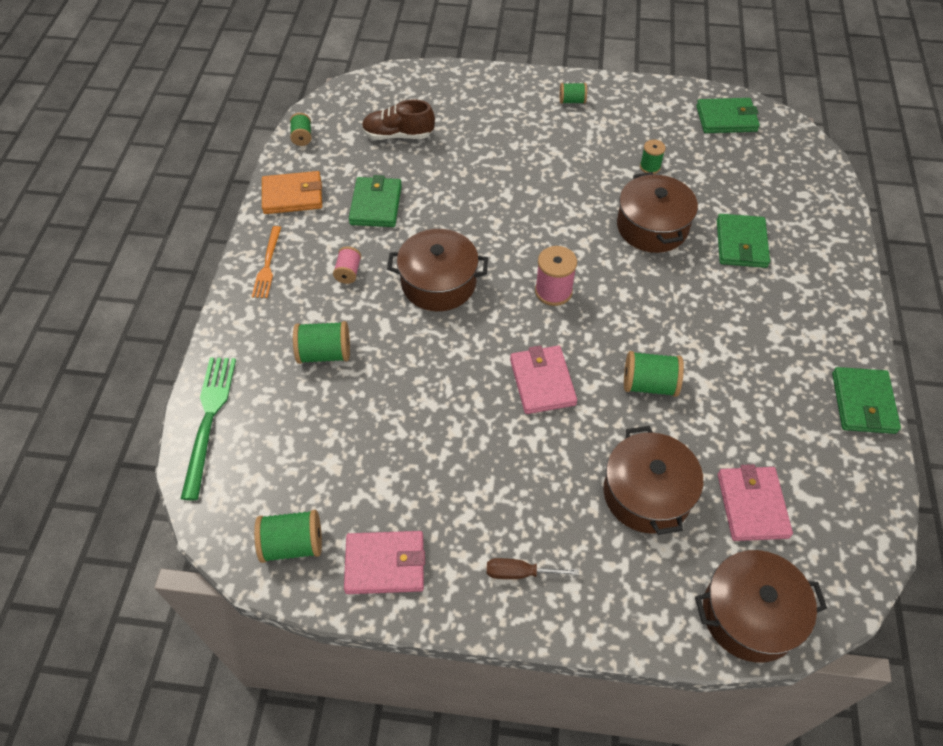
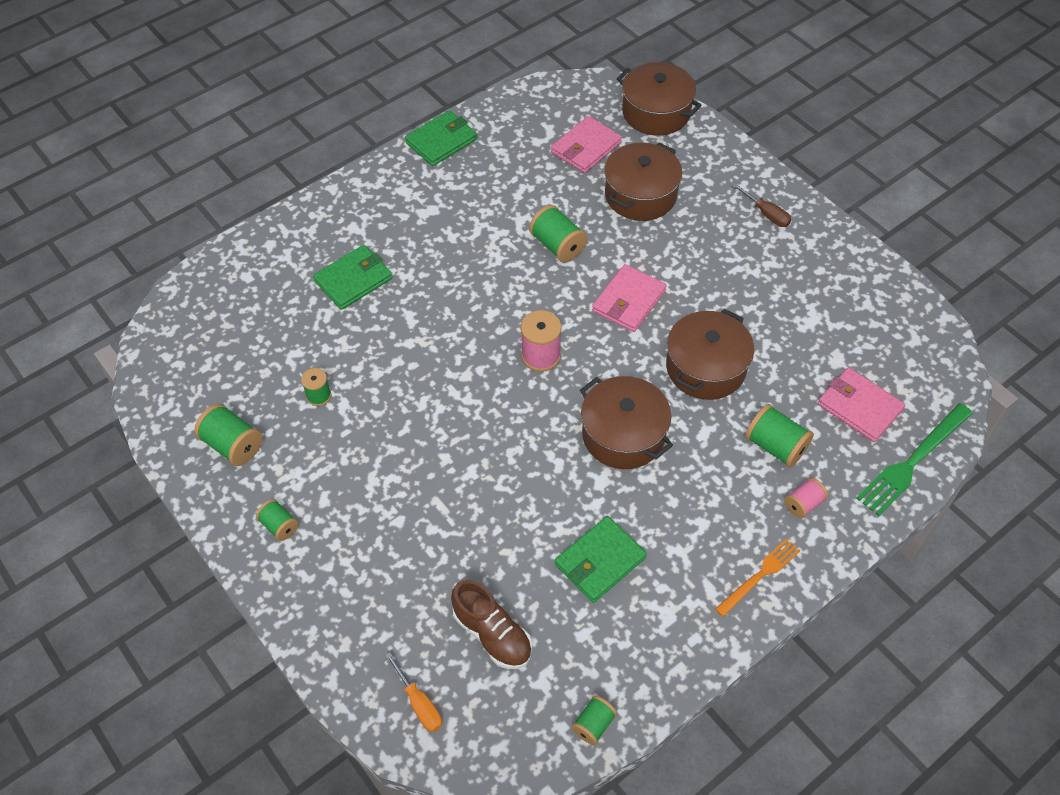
camera: 135 degrees left, 0 degrees up
green spool [254,510,322,563] -> green spool moved to [194,404,262,466]
orange wallet [262,171,322,214] -> none
pink spool [333,246,361,284] -> pink spool moved to [785,478,828,519]
pink wallet [344,531,425,594] -> pink wallet moved to [818,367,905,442]
brown pot [617,172,698,253] -> brown pot moved to [666,309,754,400]
green wallet [696,98,760,133] -> none
none -> orange screwdriver [385,652,442,732]

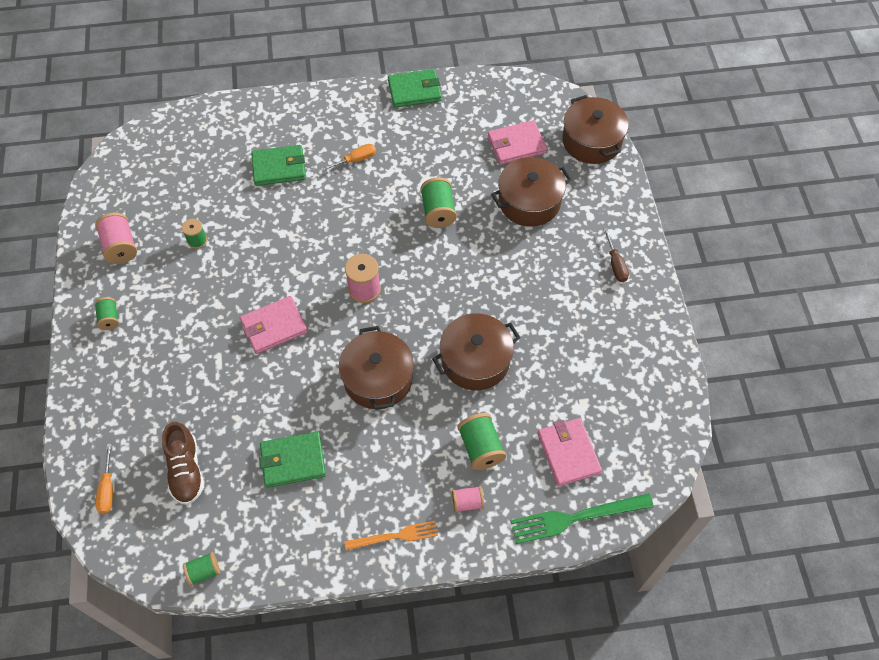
camera: 30 degrees right, 5 degrees up
green spool [194,404,262,466] -> pink spool [95,213,137,264]
pink wallet [592,264,667,332] -> pink wallet moved to [240,296,308,354]
none -> orange screwdriver [320,144,376,172]

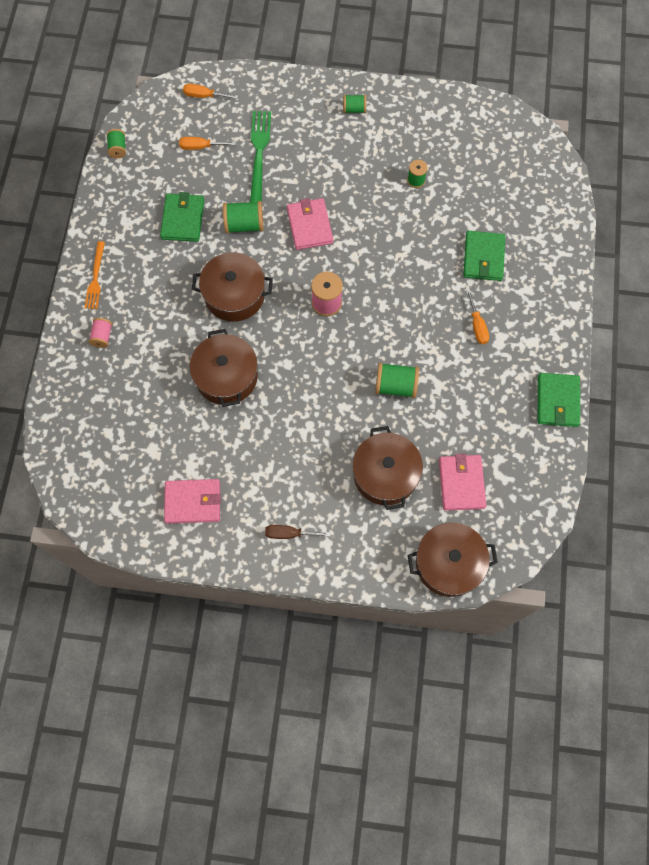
camera: 105 degrees right, 10 degrees up
pink spool [95,213,137,264] -> none
brown shoe [162,422,204,505] -> orange screwdriver [179,137,236,150]
green spool [458,413,506,470] -> green spool moved to [223,201,263,233]
green fork [510,493,654,544] -> green fork moved to [250,111,271,202]
pink wallet [537,418,602,486] -> pink wallet moved to [164,479,221,524]

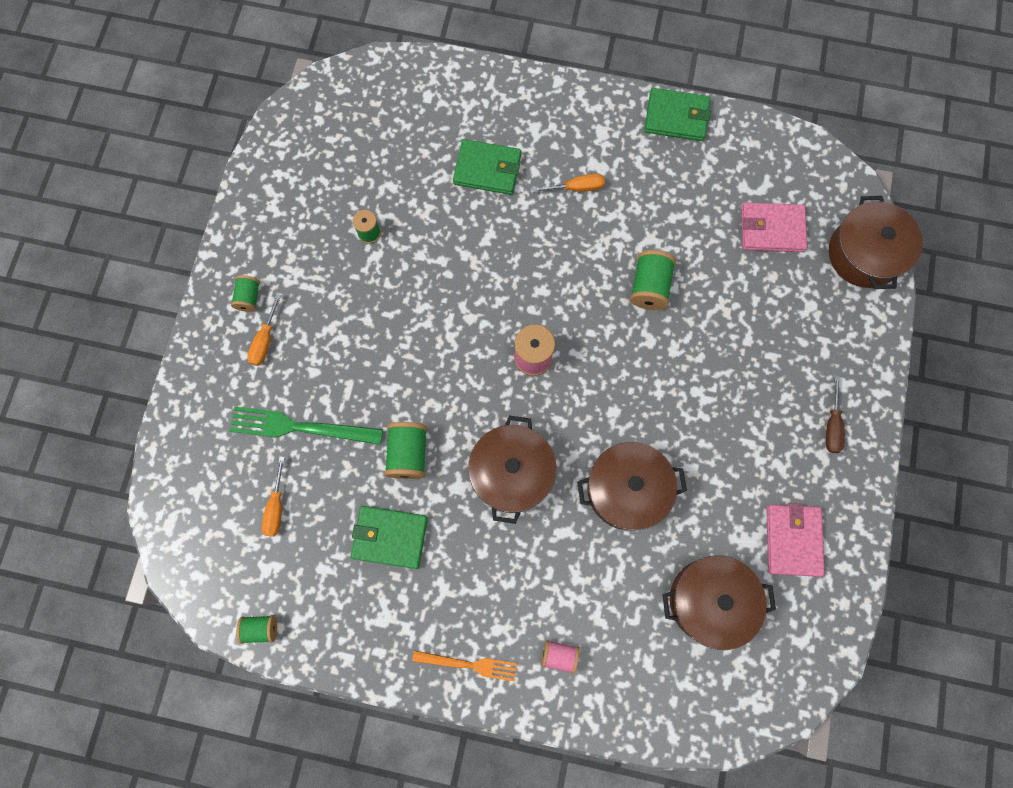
camera: 85 degrees left, 5 degrees up
orange screwdriver [183,84,238,99] -> orange screwdriver moved to [247,294,281,366]
pink wallet [287,198,333,250] -> none
brown pot [352,426,423,510] -> brown pot moved to [663,555,776,650]

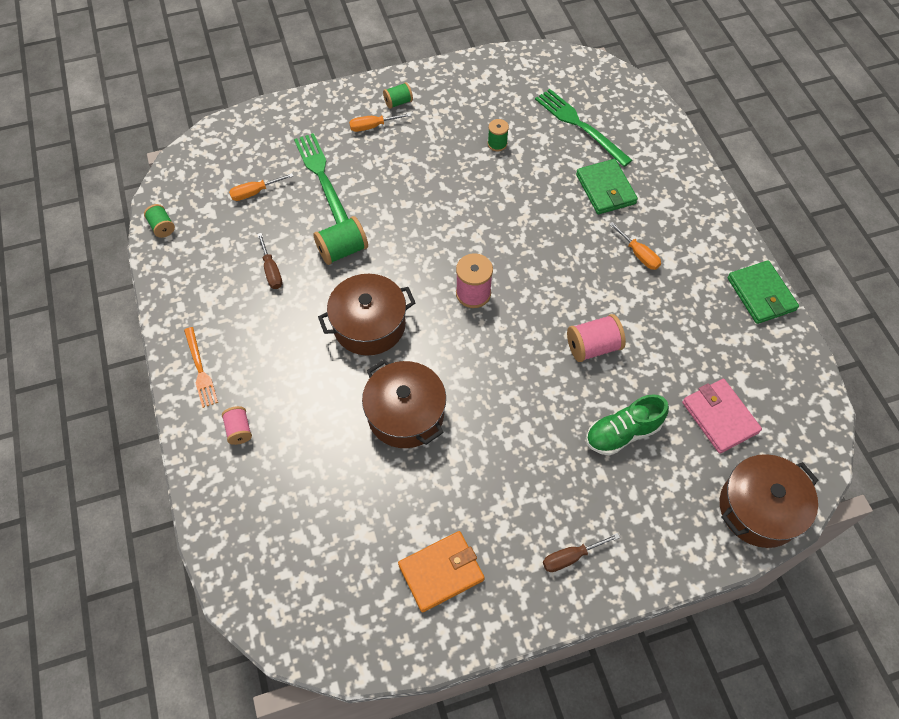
camera: 60 degrees right, 15 degrees down
green wallet [351,506,428,569] -> brown screwdriver [257,233,283,289]
green spool [630,250,676,310] -> pink spool [567,314,626,362]
brown pot [663,555,776,650] -> none
pink wallet [766,503,825,577] -> orange wallet [398,531,485,612]
none -> green fork [535,89,633,167]
none -> green shoe [586,394,669,456]

